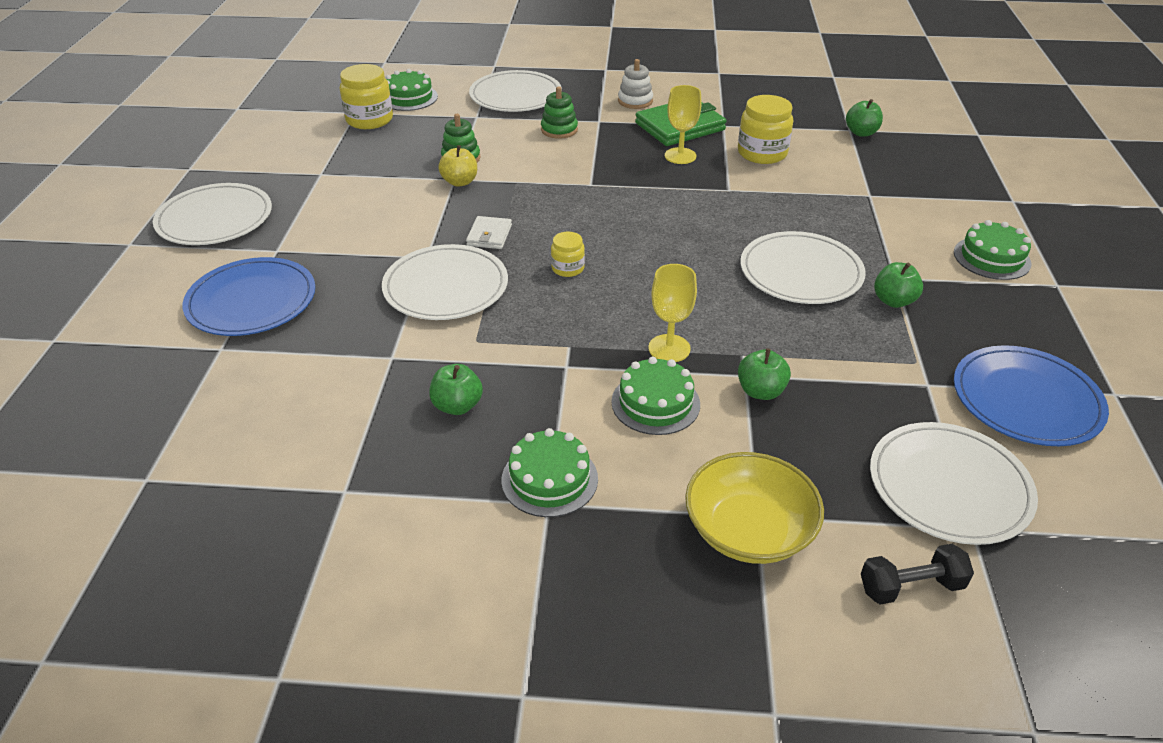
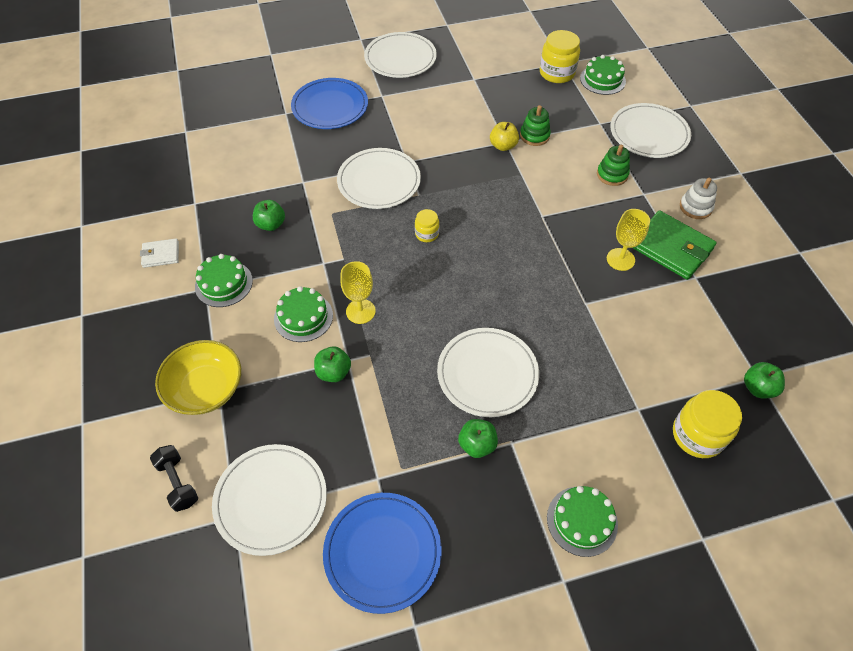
camera: 70 degrees right, 15 degrees up
white wallet [466,216,512,249] -> white wallet moved to [140,238,179,268]
yellow jar [738,95,793,164] -> yellow jar moved to [673,390,742,458]

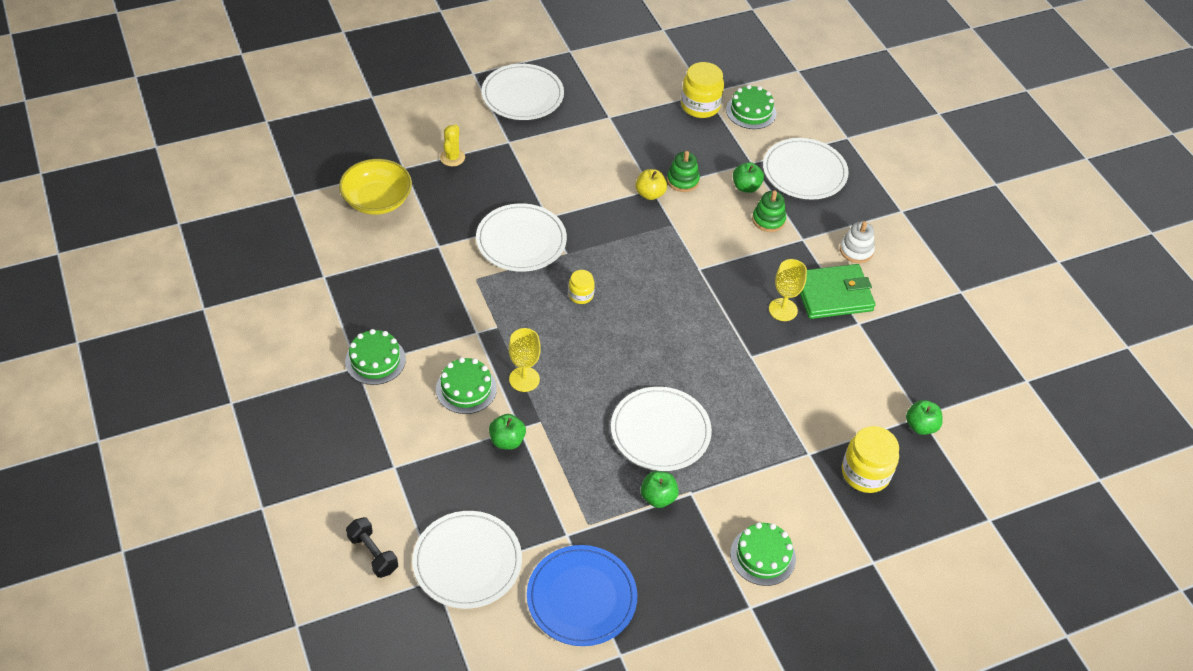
camera: 10 degrees left, 5 degrees down
white wallet [140,238,179,268] -> none
yellow bowl [155,340,241,415] -> yellow bowl moved to [339,159,412,215]
green apple [253,200,285,231] -> green apple moved to [733,162,764,193]
blue plate [291,78,368,129] -> yellow cactus [440,124,465,166]
green wallet [633,211,717,280] -> green wallet turned 45 degrees counterclockwise [800,264,875,319]

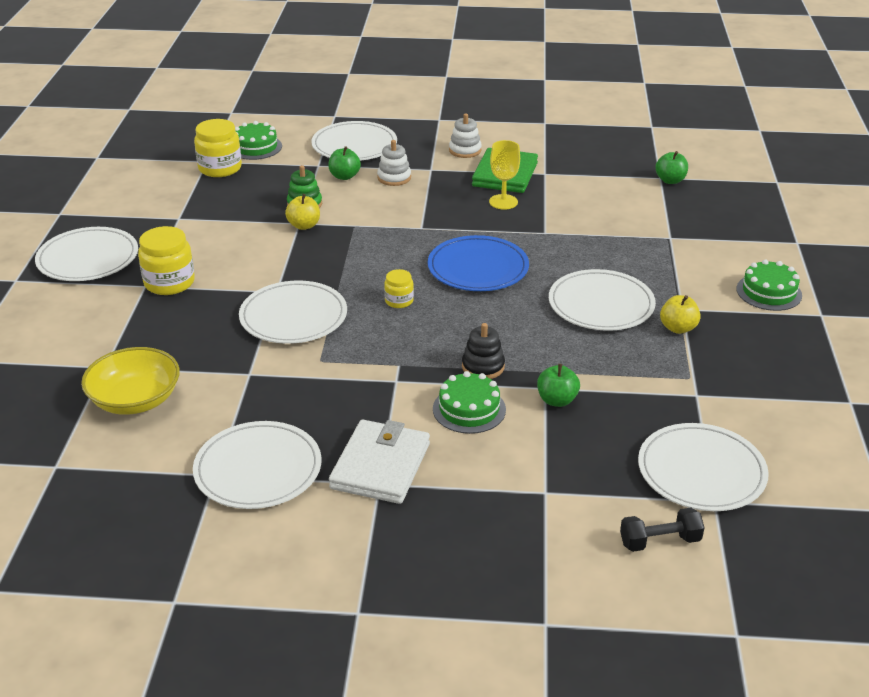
camera: 60 degrees left, 15 degrees down
green cake [345,329,406,385] -> white wallet [329,420,430,504]
yellow cactus [440,124,465,166] -> none
yellow goblet [509,328,541,392] -> black stacking toy [462,323,505,379]
blue plate [527,545,637,646] -> blue plate moved to [428,235,529,291]
green apple [641,471,679,508] -> yellow apple [660,295,701,334]
green stacking toy [752,190,786,232] -> white stacking toy [377,140,411,186]
yellow jar [842,426,899,493] -> yellow jar moved to [138,226,195,295]
none -> white plate [193,421,322,509]

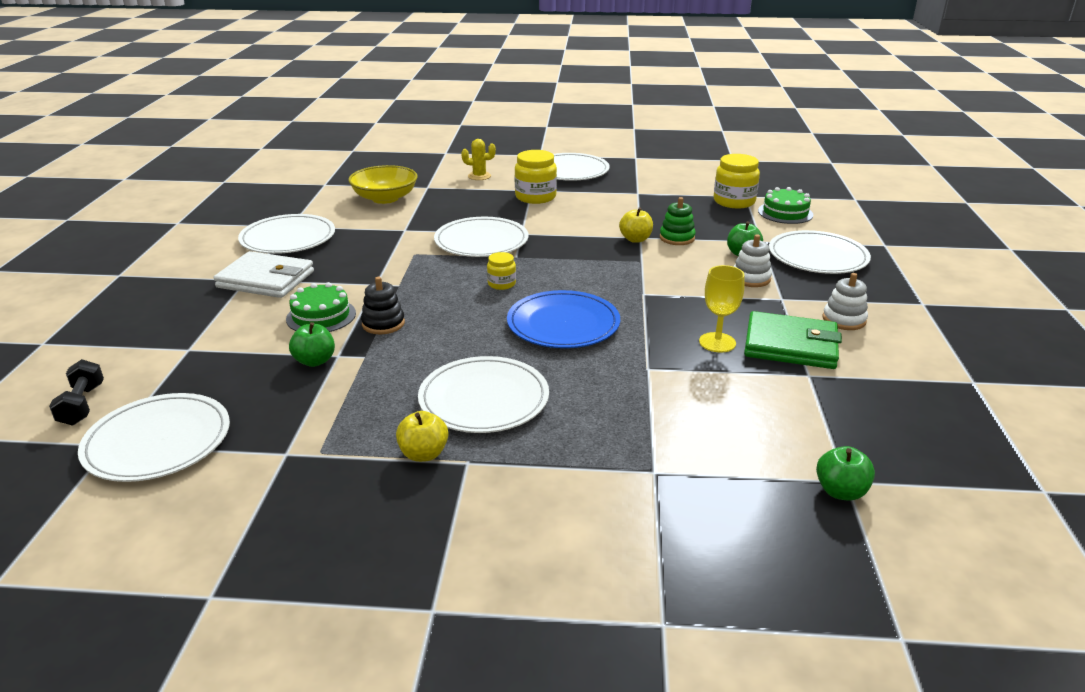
camera: 90 degrees right, 5 degrees down
green cake [736,259,802,311] -> none
none -> yellow cactus [461,139,496,180]

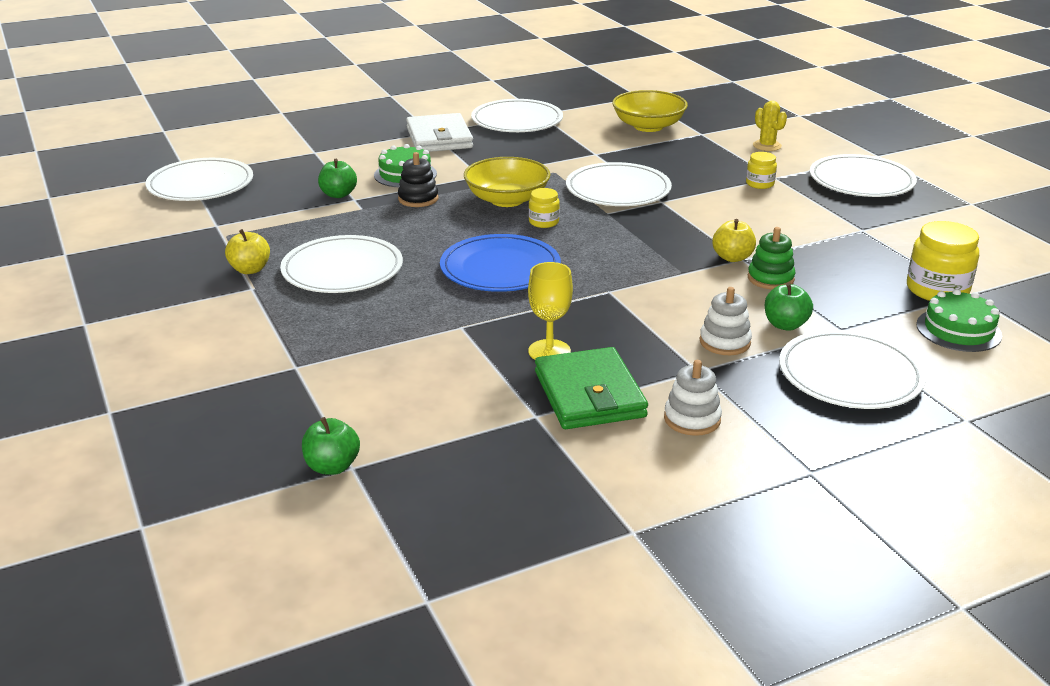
camera: 60 degrees right, 0 degrees up
black dumbbell [49,359,104,425] -> none
yellow jar [514,150,557,204] -> yellow jar [746,152,777,189], size x0.56
none -> yellow bowl [464,157,550,207]

